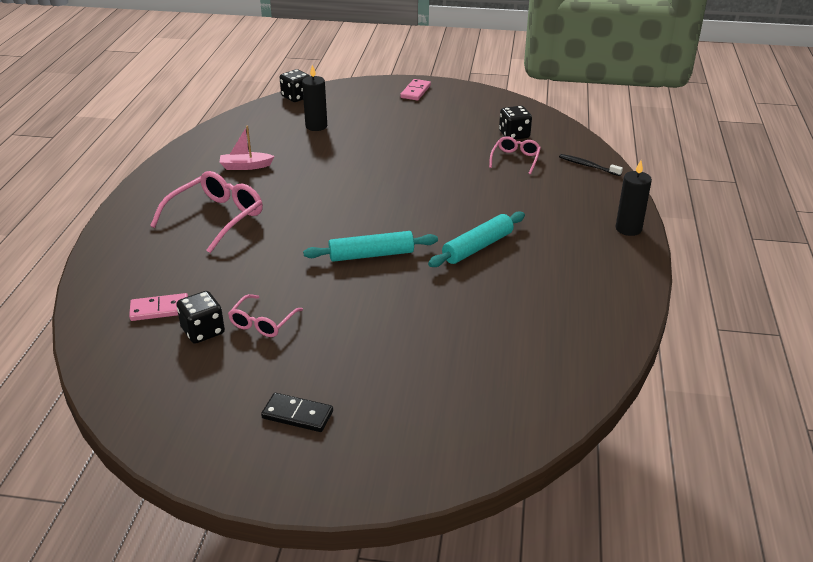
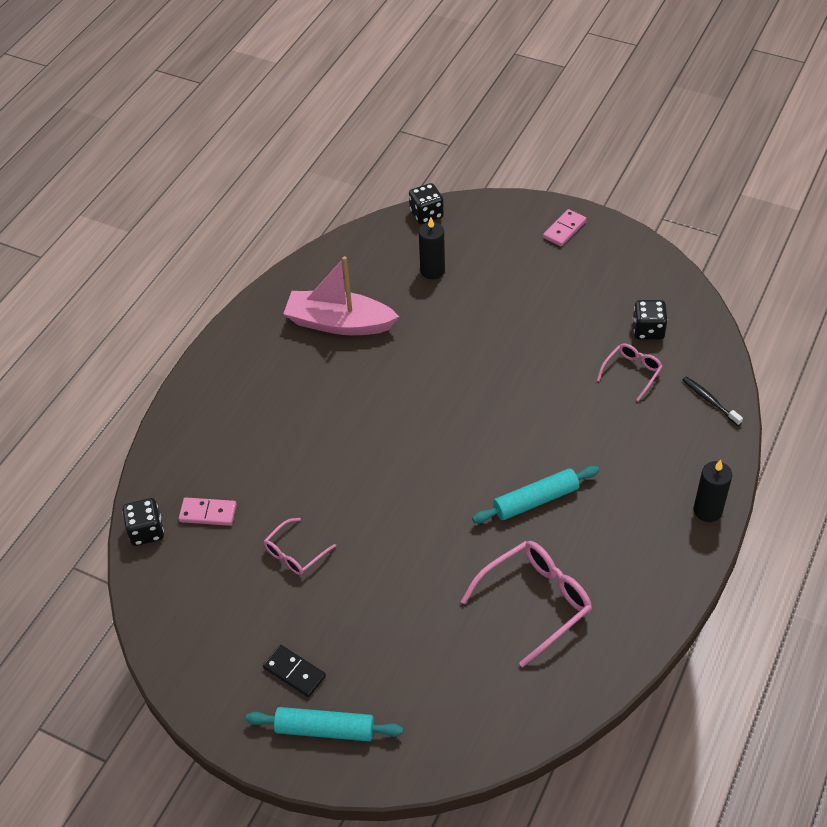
camera: 20 degrees right, 15 degrees up
pink glasses [150,171,263,253] -> pink glasses moved to [461,541,592,667]
black dice [176,291,225,344] -> black dice moved to [122,498,164,546]
pink boat [219,126,274,170] -> pink boat [283,256,399,335], size x1.96
turquoise rolling pin [303,231,438,262] -> turquoise rolling pin moved to [246,707,403,741]

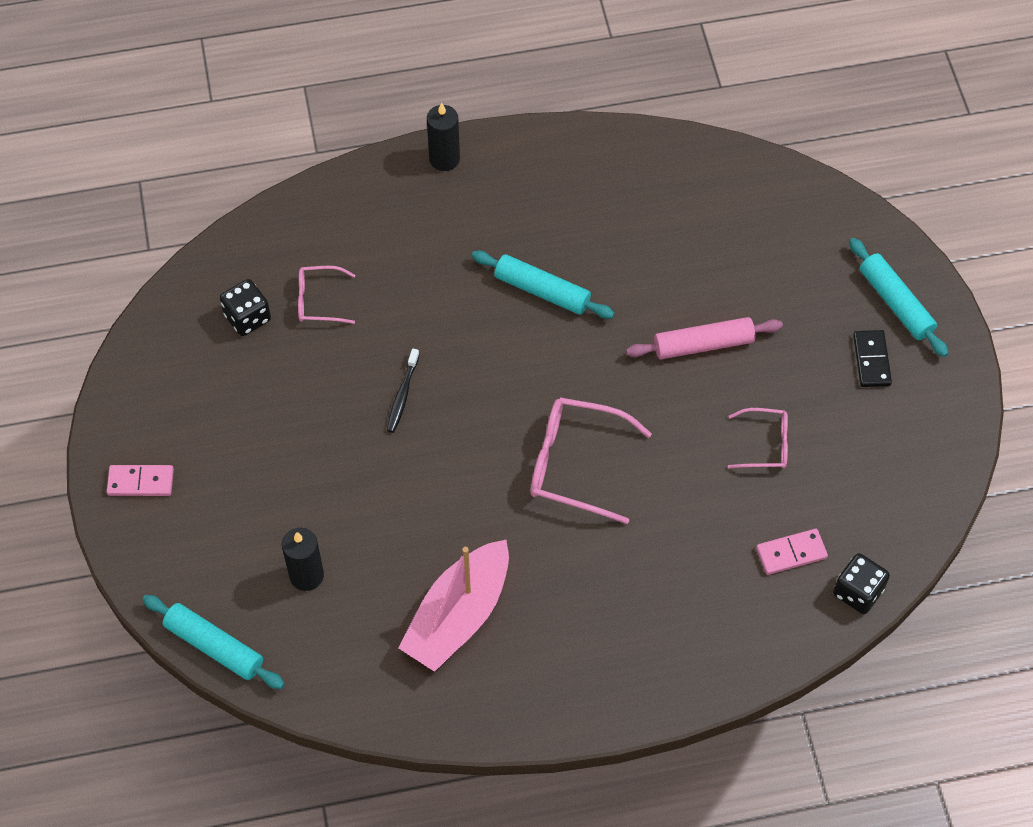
camera: 130 degrees left, 10 degrees up
pink domino [179,497,237,526] -> pink domino turned 75 degrees counterclockwise [756,529,828,575]
pink boat [283,256,399,335] -> pink boat turned 60 degrees clockwise [398,540,509,672]
black dice [409,183,444,224] -> turquoise rolling pin [142,595,285,689]
pink glasses [461,541,592,667] -> pink glasses moved to [530,397,652,524]
black toothbrush [682,376,743,426] -> black toothbrush moved to [387,349,419,433]
none -> pink rolling pin [626,317,783,359]

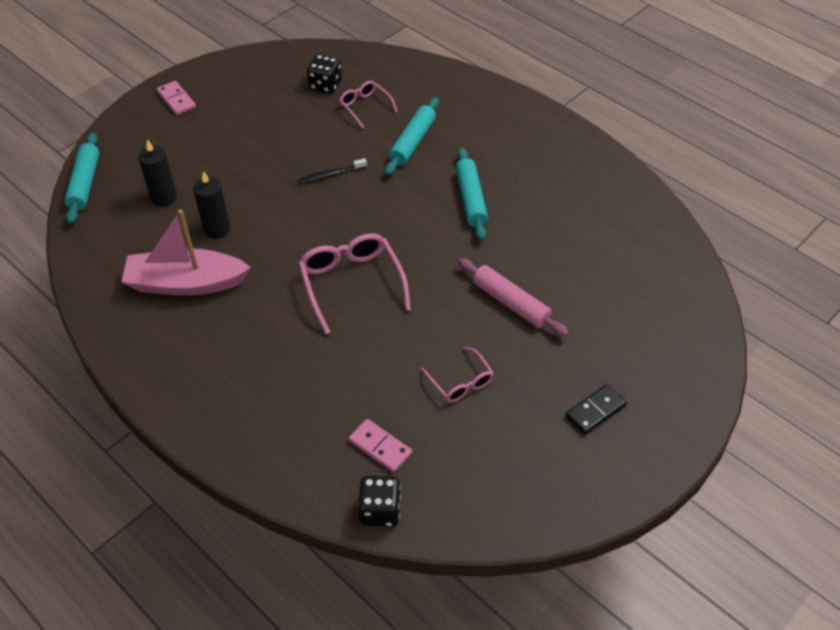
camera: 55 degrees right, 10 degrees down
black candle [427,103,460,171] -> black candle moved to [193,171,230,239]
turquoise rolling pin [849,238,949,357] -> turquoise rolling pin moved to [385,97,439,175]

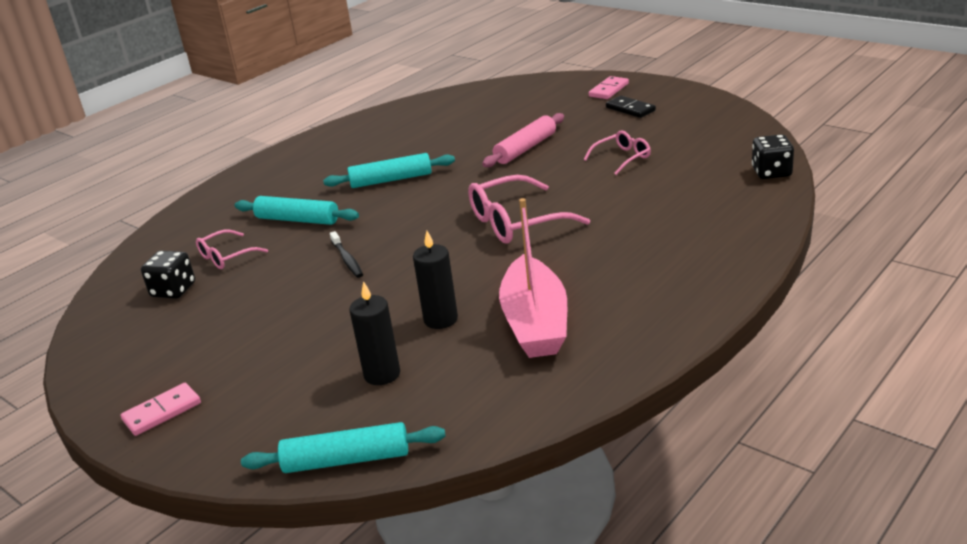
camera: 90 degrees left, 20 degrees down
pink domino [349,419,412,473] -> pink domino moved to [589,76,629,99]

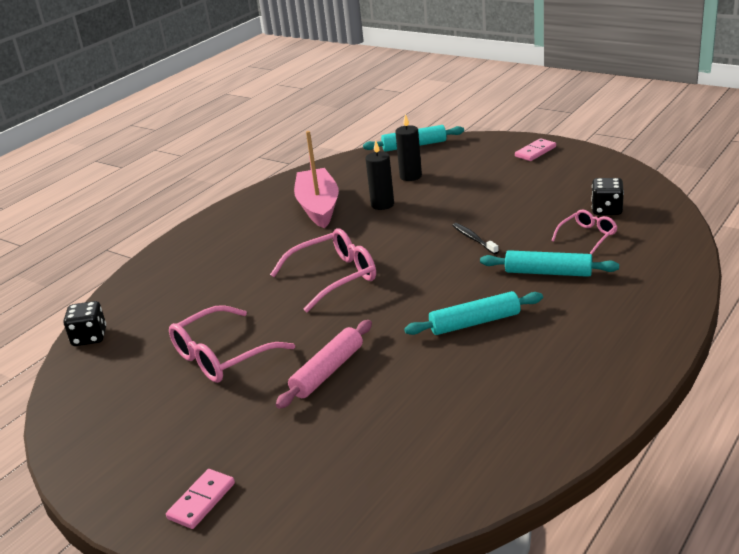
camera: 175 degrees right, 0 degrees up
pink glasses [584,131,651,175] -> pink glasses [169,305,295,383], size x1.75
black domino [606,96,656,118] -> none

